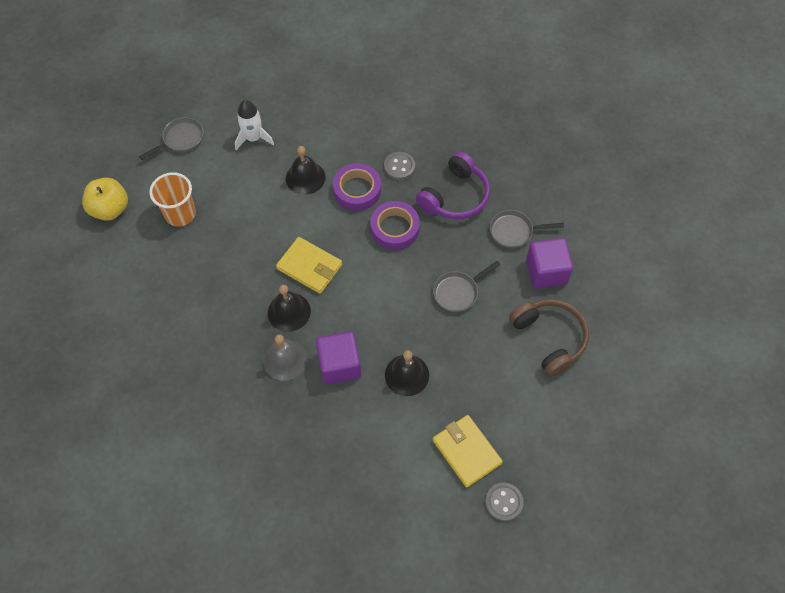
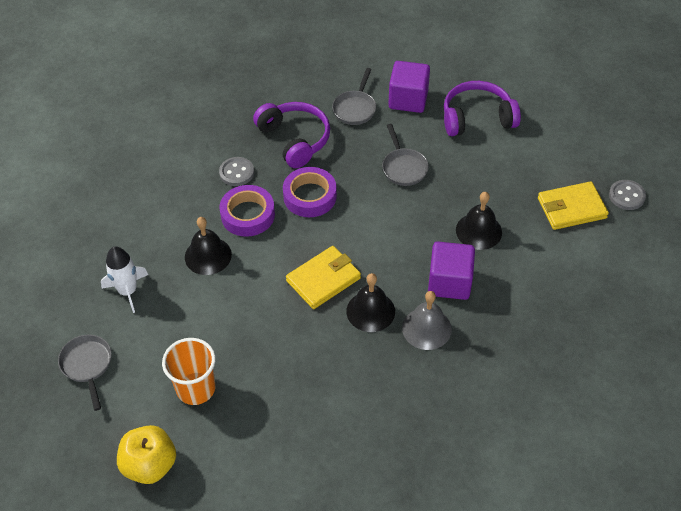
camera: 70 degrees left, 10 degrees down
brown headphones [509,299,589,377] -> purple headphones [444,81,521,136]

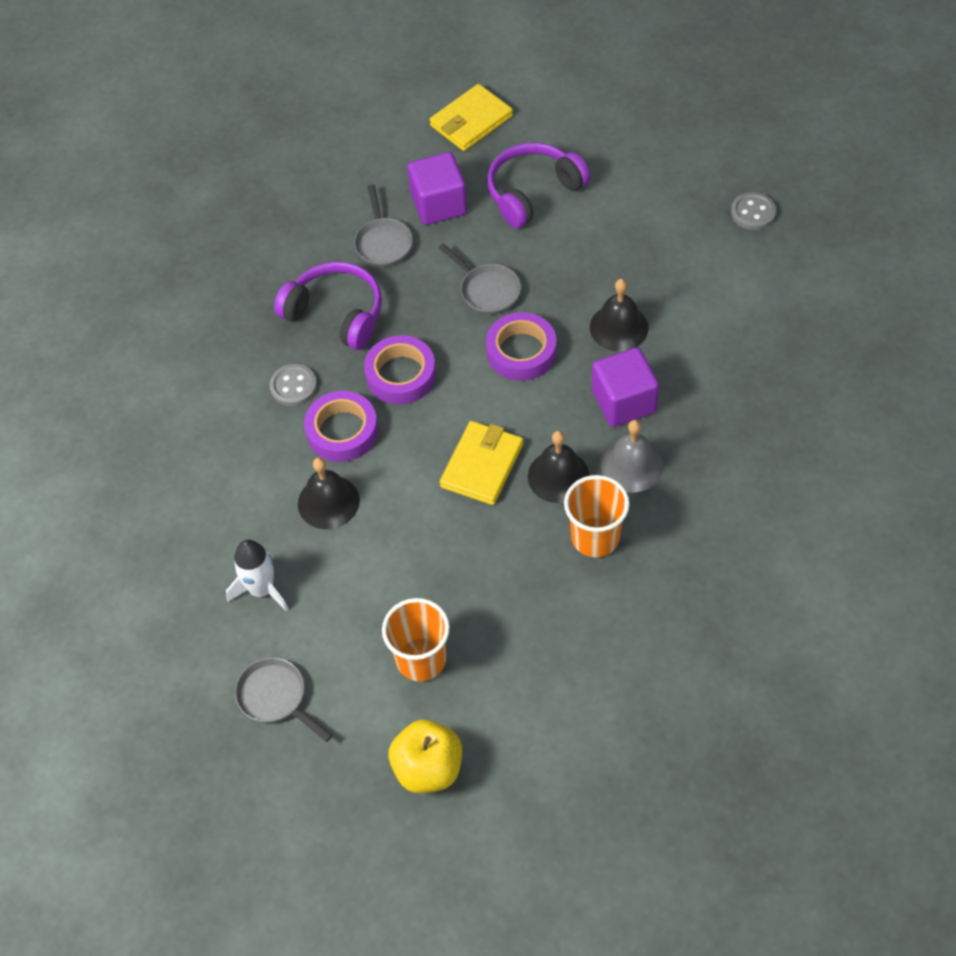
camera: 25 degrees left, 5 degrees up
yellow wallet [538,181,609,230] -> yellow wallet moved to [430,84,513,151]
none -> purple tape [486,312,556,381]
none -> orange cup [564,475,630,557]

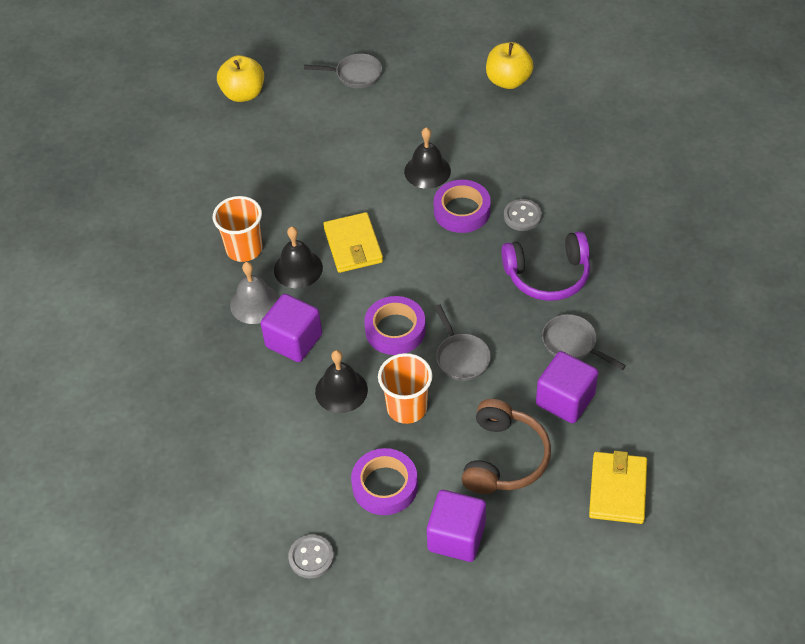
camera: 140 degrees right, 5 degrees down
white rocket [226,539,289,612] -> none
purple tape [364,335,436,405] -> purple tape moved to [351,448,418,515]
orange cup [382,598,450,682] -> orange cup moved to [378,353,432,424]
grey pan [438,243,521,315] -> grey pan turned 120 degrees counterclockwise [435,304,491,381]
purple headphones [487,142,591,228] -> brown headphones [462,399,551,494]
none -> purple cube [427,490,486,562]
none -> yellow apple [486,42,534,89]

